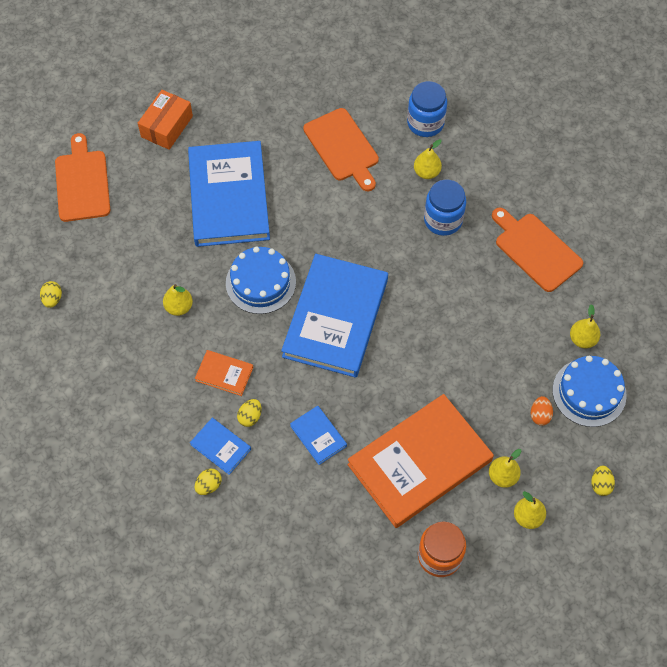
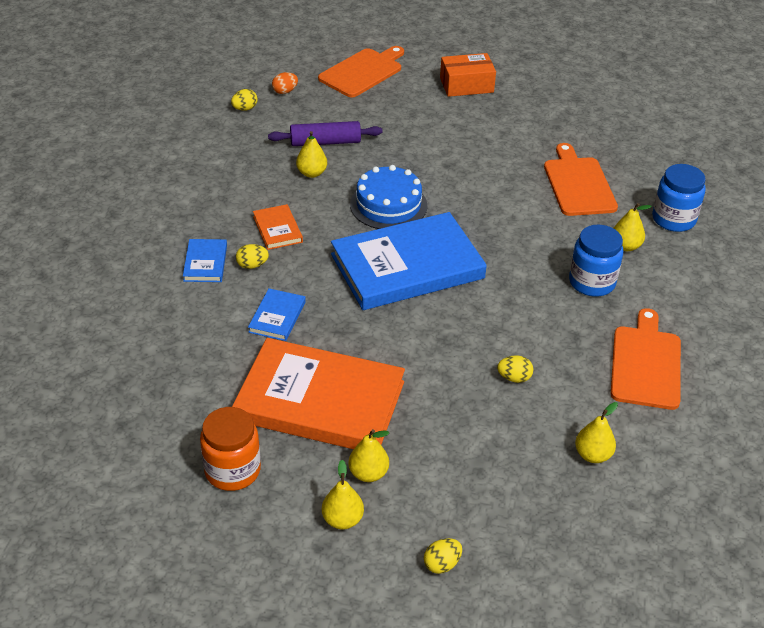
camera: 50 degrees right, 20 degrees down
blue book [188,141,270,247] -> none
yellow egg [195,469,222,495] -> yellow egg moved to [497,355,533,383]
orange cutting board [303,108,379,191] -> orange cutting board turned 150 degrees clockwise [544,143,618,216]
orange egg [531,396,553,426] -> orange egg moved to [272,72,298,94]
blue cake [552,356,627,427] -> none
none -> purple rolling pin [268,121,383,146]

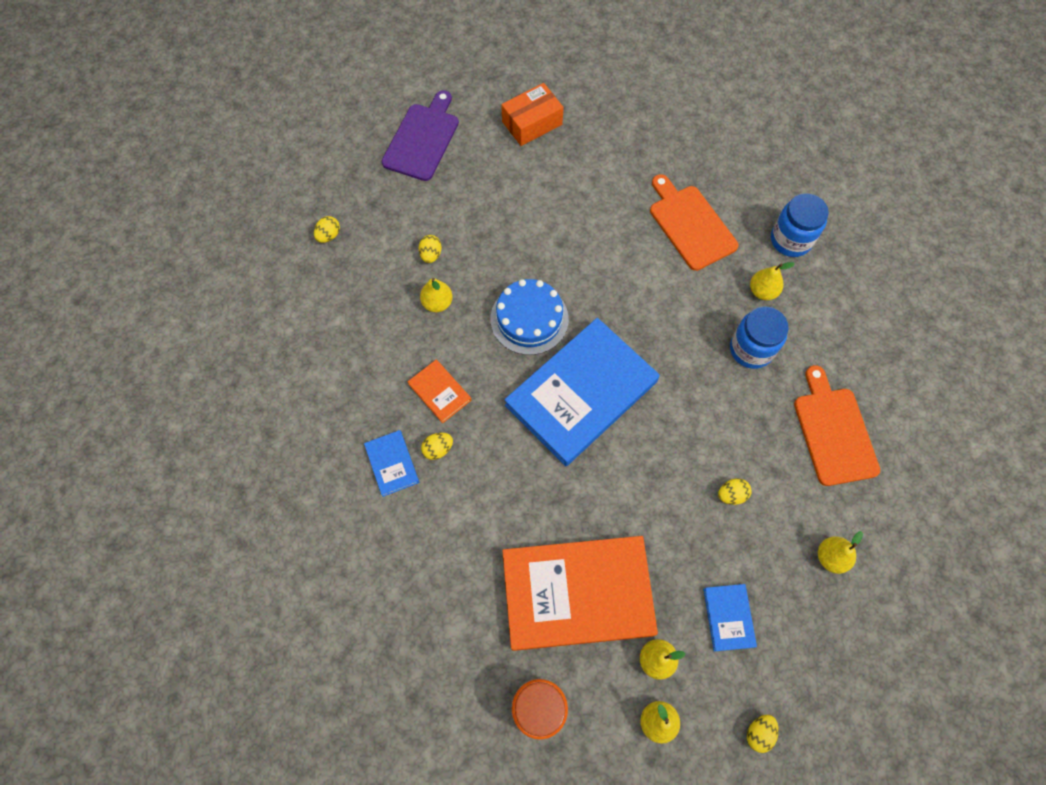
camera: 20 degrees left, 25 degrees up
blue book [248,288,306,341] -> blue book moved to [703,584,757,651]
purple rolling pin [268,121,383,146] -> yellow egg [419,235,442,263]
orange egg [272,72,298,94] -> none
orange cutting board [318,46,404,97] -> purple cutting board [382,90,459,181]

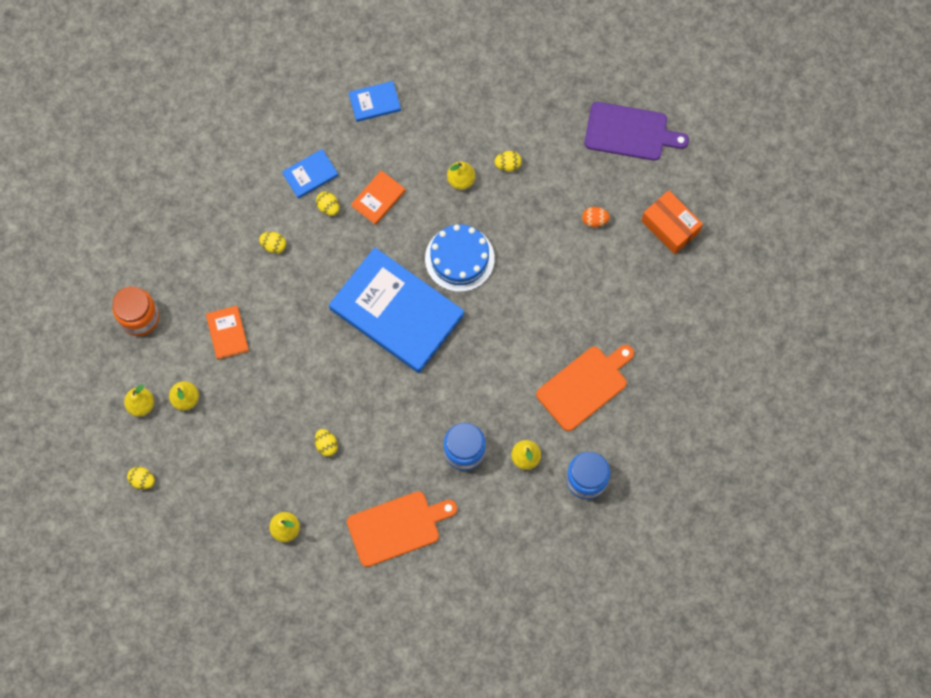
camera: 80 degrees right, 5 degrees up
yellow egg [314,216,340,243] -> yellow egg moved to [259,232,286,254]
orange book [502,536,658,651] -> orange book [206,306,249,360], size x0.43
blue book [703,584,757,651] -> blue book moved to [349,81,401,122]
none -> orange egg [582,207,610,227]

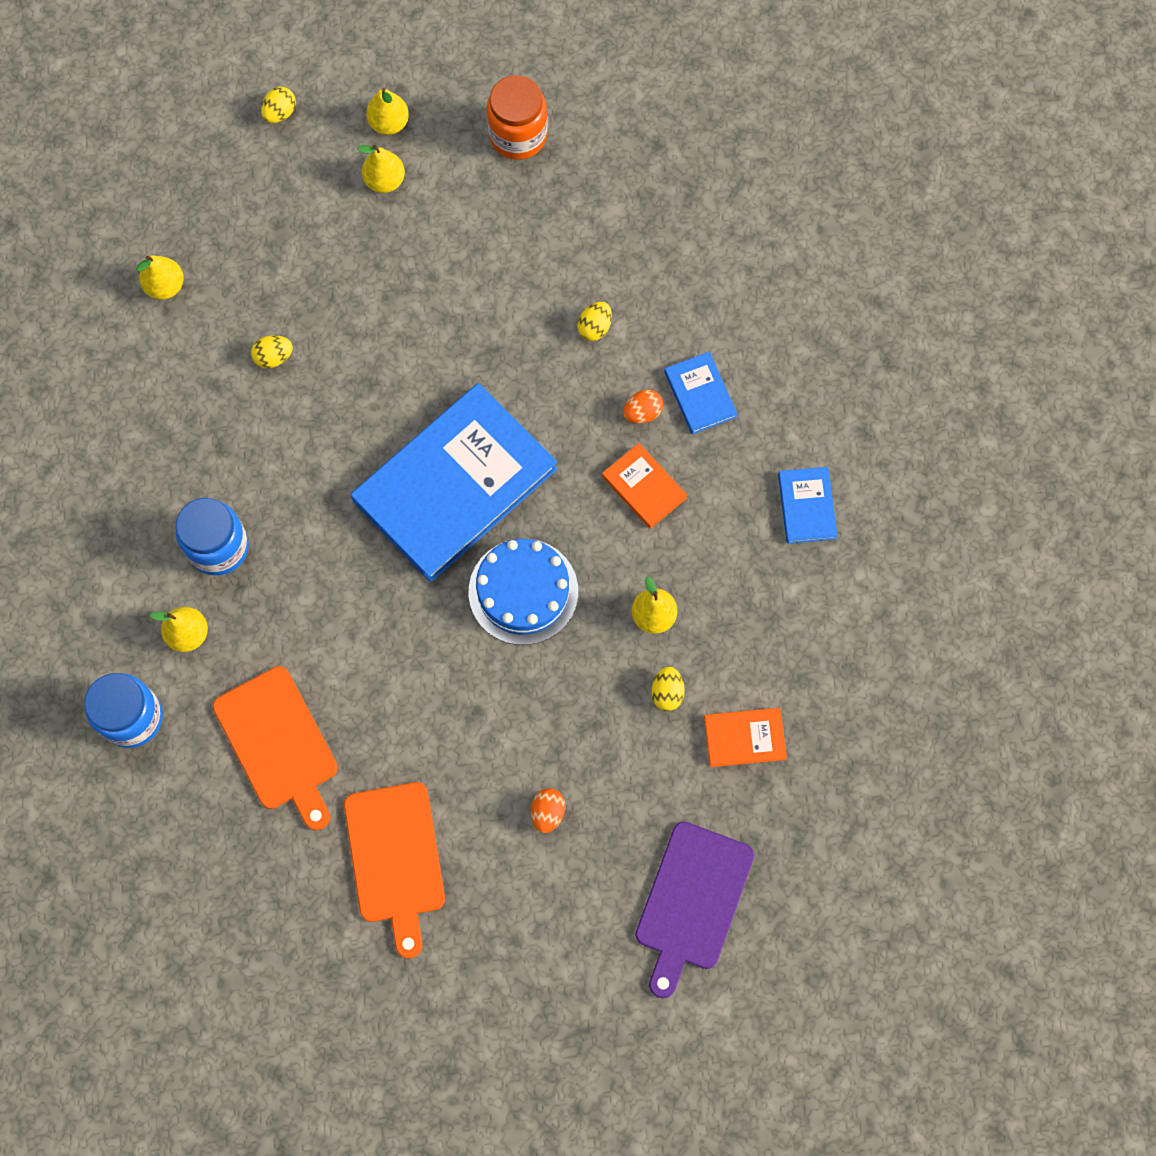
camera: 100 degrees right, 0 degrees up
orange book [206,306,249,360] -> orange book moved to [704,708,787,767]
yellow egg [316,192,339,216] -> orange egg [623,389,663,424]
orange cutting board [347,491,457,567] -> orange cutting board moved to [344,782,445,959]
orange box [641,190,703,254] -> none

